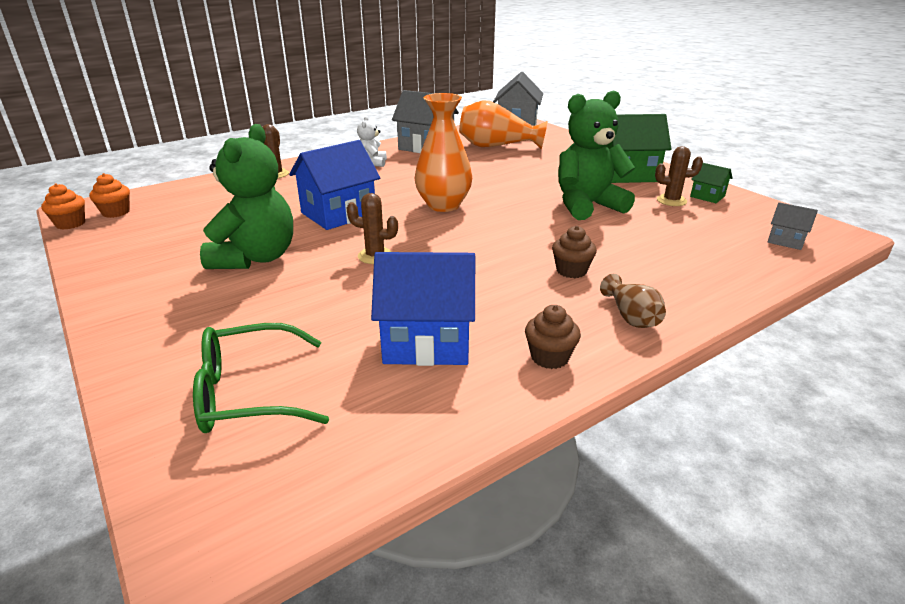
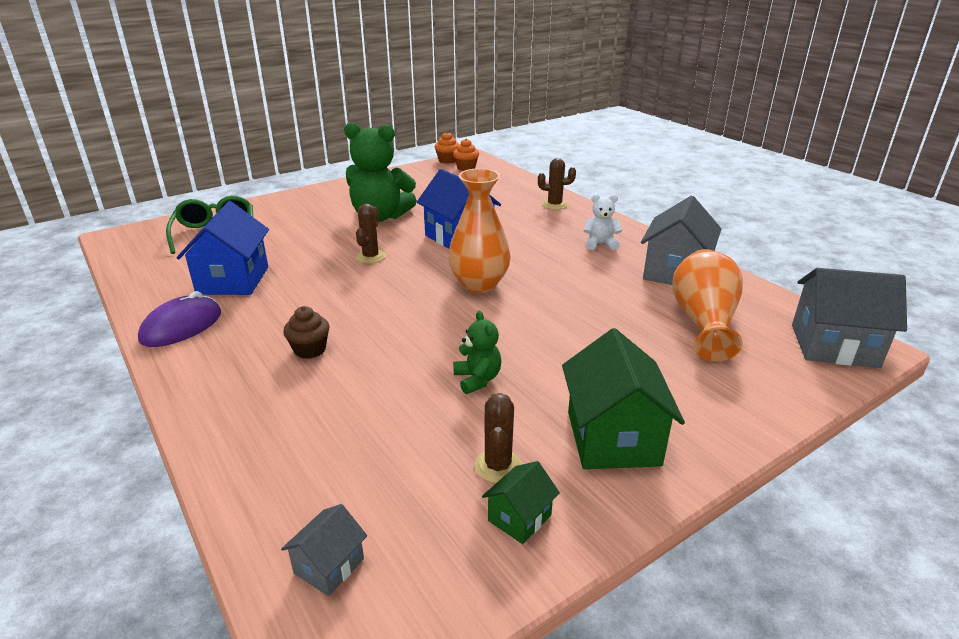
camera: 90 degrees right, 0 degrees up
brown cupcake [525,305,581,369] -> purple mouse [138,291,221,347]
green teddy bear [558,90,635,220] -> green teddy bear [453,311,501,394], size x0.49
brown vase [600,274,666,328] -> none

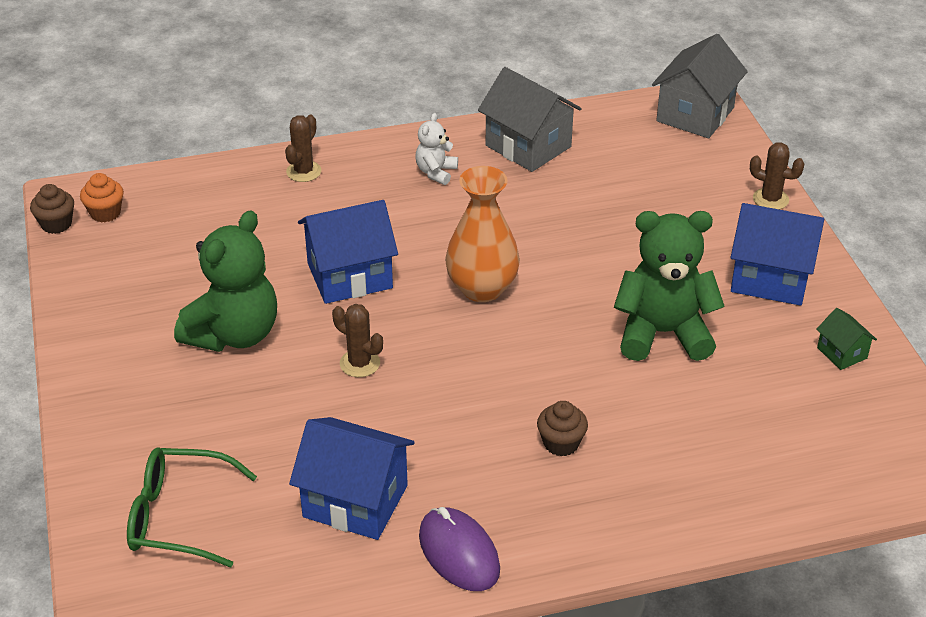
camera: 70 degrees left, 10 degrees up
grey house [281,504,367,596] -> none
orange cupcake [435,132,459,164] -> brown cupcake [30,184,74,234]
green teddy bear [453,311,501,394] -> green teddy bear [614,211,725,361], size x2.04
brown cactus [474,393,522,483] -> brown cactus moved to [750,143,804,210]
green house [562,328,685,469] -> blue house [730,203,824,306]
orange vase [672,249,743,362] -> none

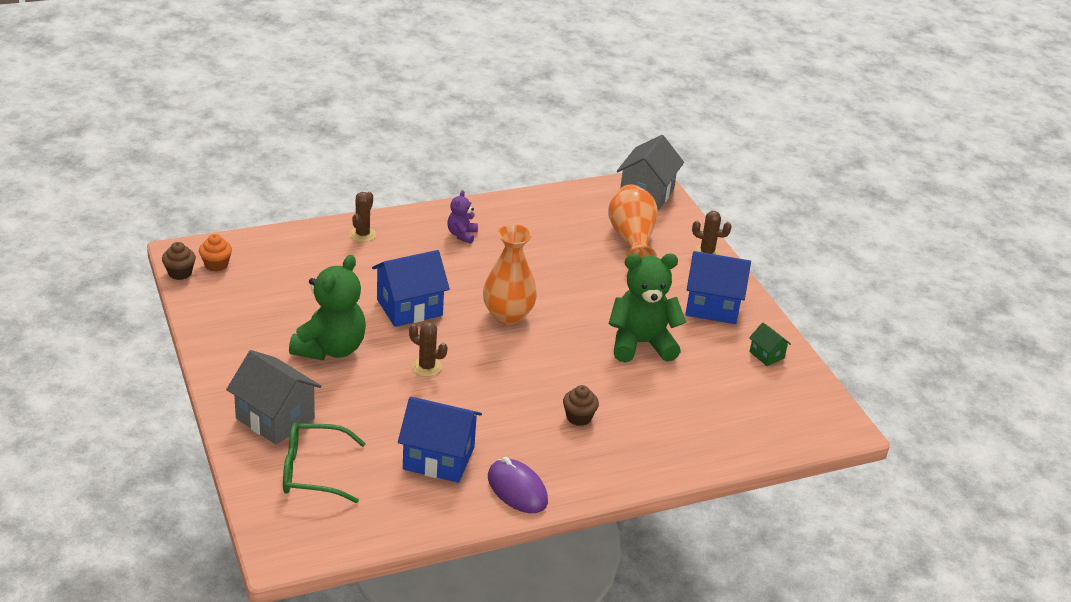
camera: 10 degrees left, 5 degrees down
white teddy bear [415,113,458,185] -> purple teddy bear [447,190,478,244]
grey house [478,67,582,172] -> grey house moved to [226,350,321,445]
none -> orange vase [608,184,658,258]

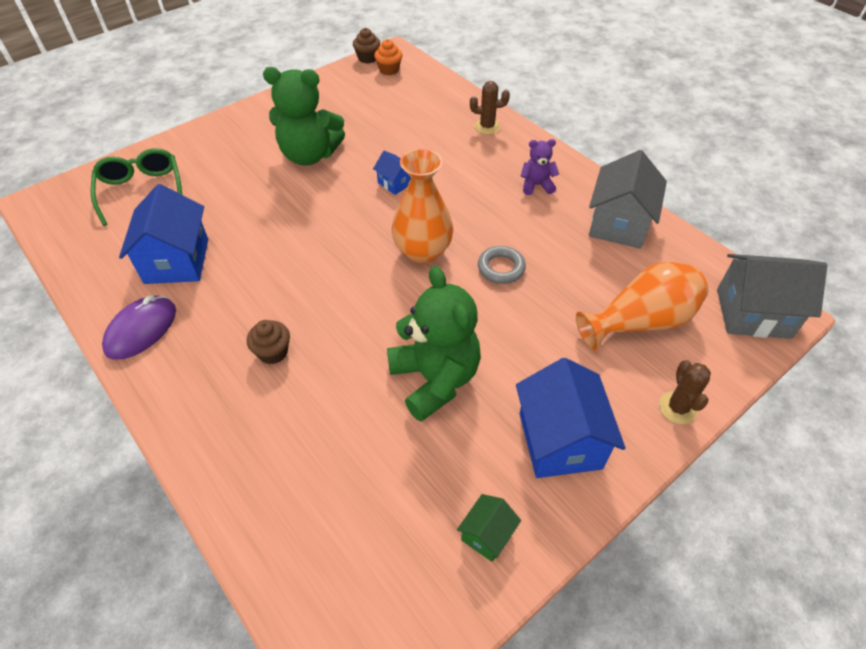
camera: 75 degrees right, 15 degrees up
grey house [226,350,321,445] -> grey house moved to [589,150,667,249]
blue house [372,250,450,327] -> blue house [373,151,411,195], size x0.50
brown cactus [409,322,447,377] -> none
none -> grey ring [478,246,526,284]

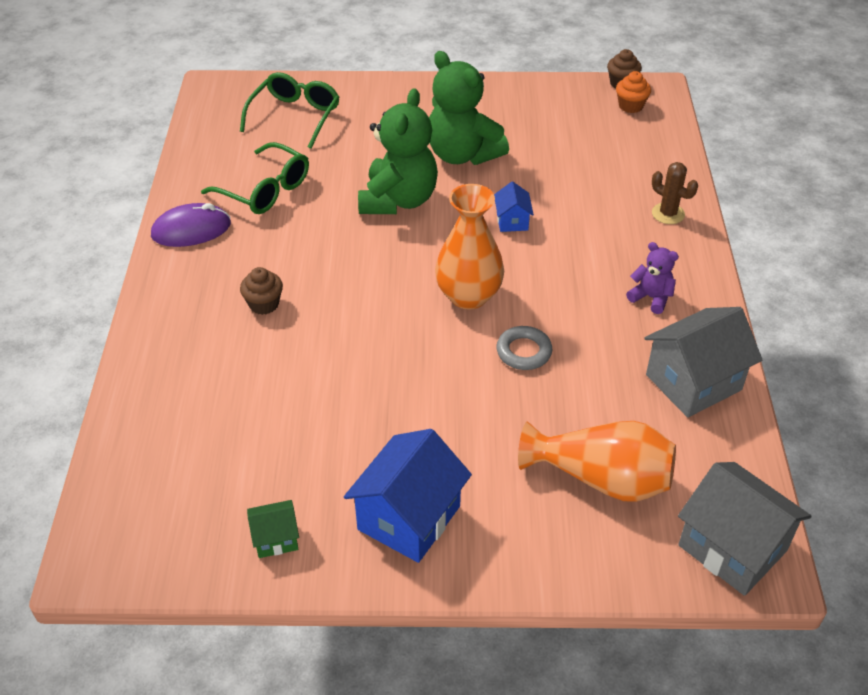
camera: 40 degrees right, 5 degrees down
blue house [119,184,208,284] -> green glasses [201,142,309,214]
green teddy bear [387,266,481,422] -> green teddy bear moved to [358,88,438,214]
brown cactus [659,360,711,424] -> none

